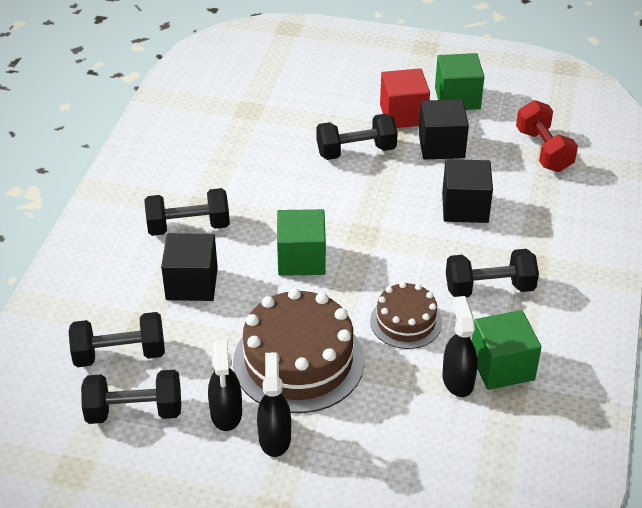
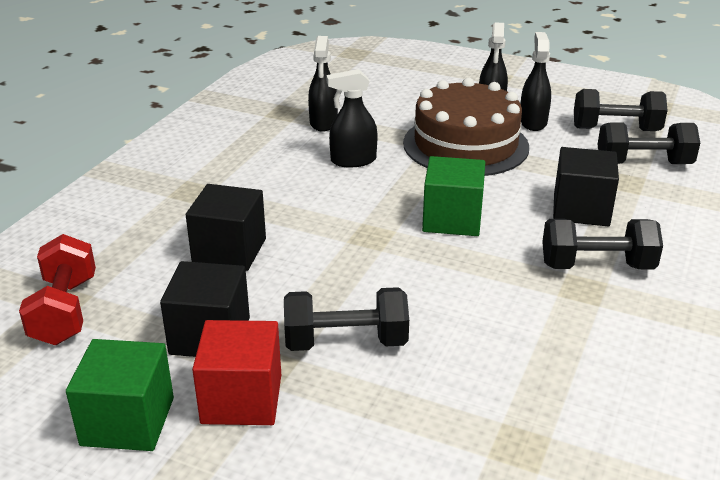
camera: 170 degrees left, 10 degrees down
brown cake [370,282,442,349] -> black spray bottle [326,69,377,167]
black dumbbell [446,249,539,297] -> none
green cube [472,310,541,390] -> none

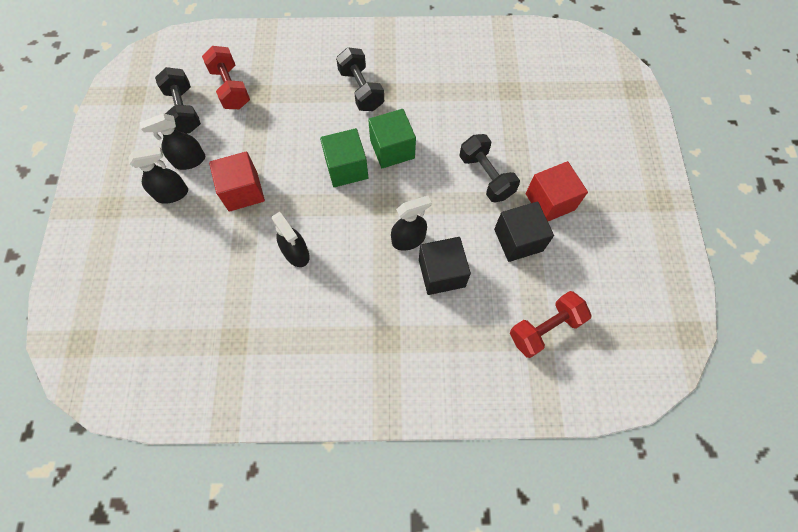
camera: 115 degrees left, 35 degrees up
green cube [66,339,174,451] -> green cube moved to [368,109,416,168]
black spray bottle [308,36,338,132] -> black spray bottle moved to [391,196,432,251]
brown cake [403,78,529,176] -> red cube [209,151,265,212]
black cube [553,147,619,226] -> none
black dumbbell [598,122,700,164] -> red dumbbell [202,46,250,109]

